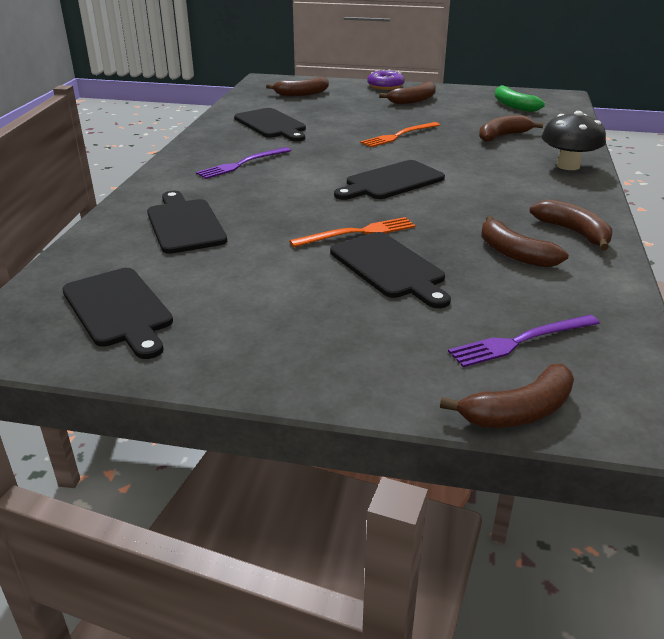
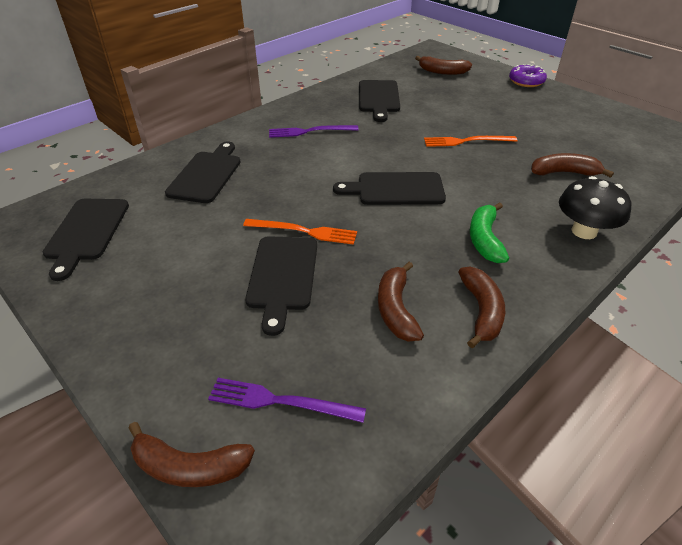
camera: 35 degrees right, 10 degrees up
brown banana [379,81,436,104] -> none
green banana [495,85,545,112] -> green banana moved to [470,202,509,263]

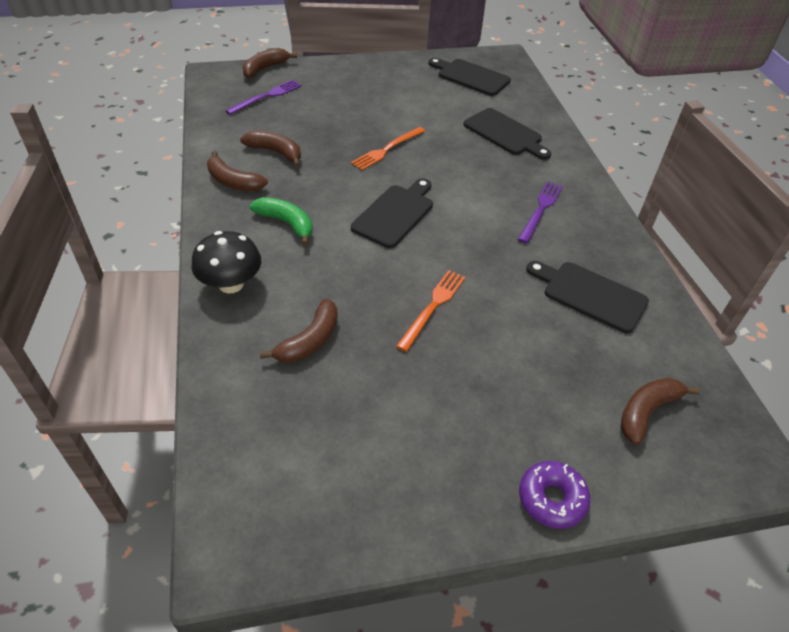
camera: 120 degrees right, 5 degrees up
black cutting board [245,236,317,336] -> none

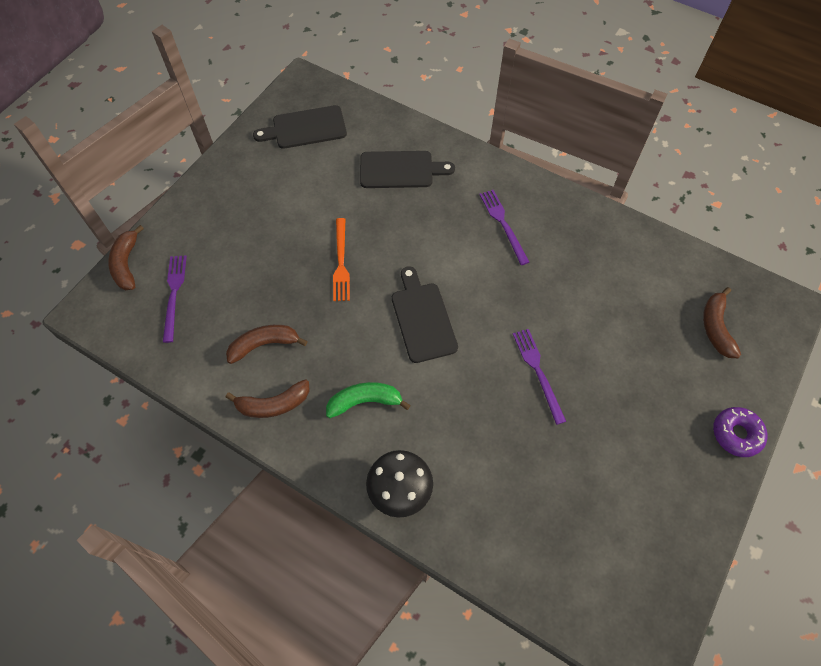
camera: 45 degrees left, 15 degrees up
brown banana [260,299,338,362] -> none
orange fork [396,270,465,352] -> purple fork [513,329,566,425]
black cutting board [526,261,649,333] -> none

